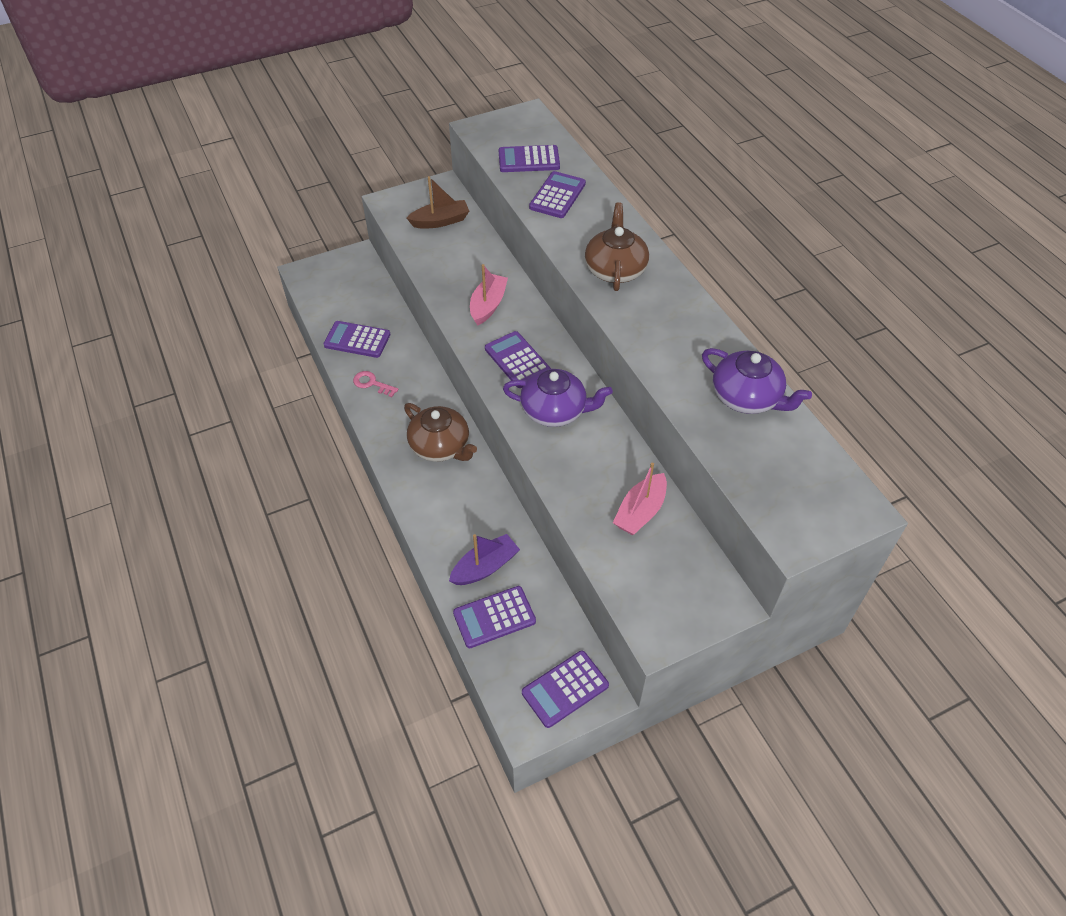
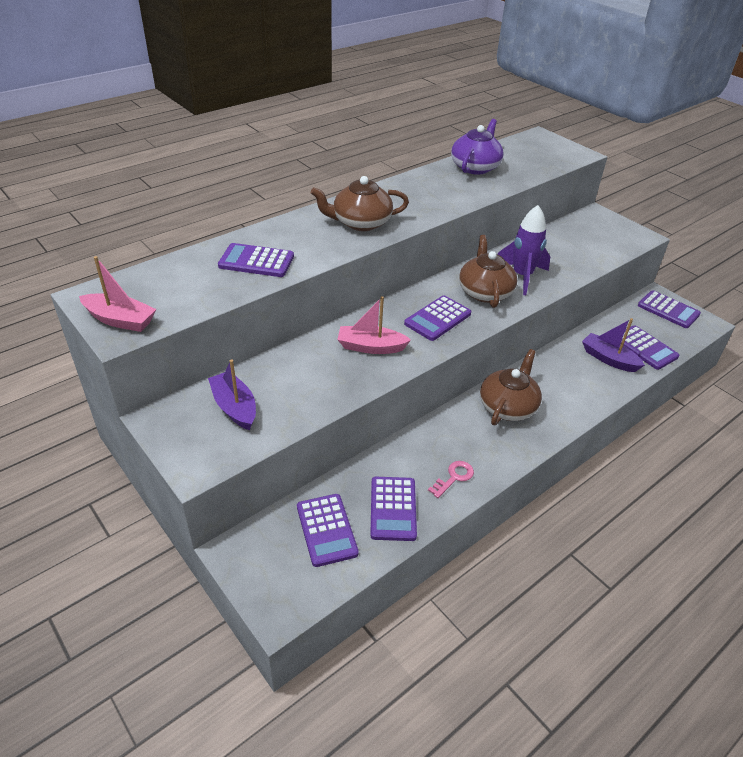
camera: 105 degrees left, 10 degrees down
pink key [353,371,399,397] -> pink key turned 150 degrees counterclockwise [428,461,474,498]
brown boat [407,176,469,228] -> purple boat [208,360,256,430]
purple calculator [499,145,560,172] -> purple calculator moved to [297,494,359,567]
purple teapot [503,369,613,427] -> brown teapot [459,235,517,308]
pink boat [613,462,667,535] -> pink boat moved to [79,256,156,332]
none -> purple rocket [497,205,550,295]

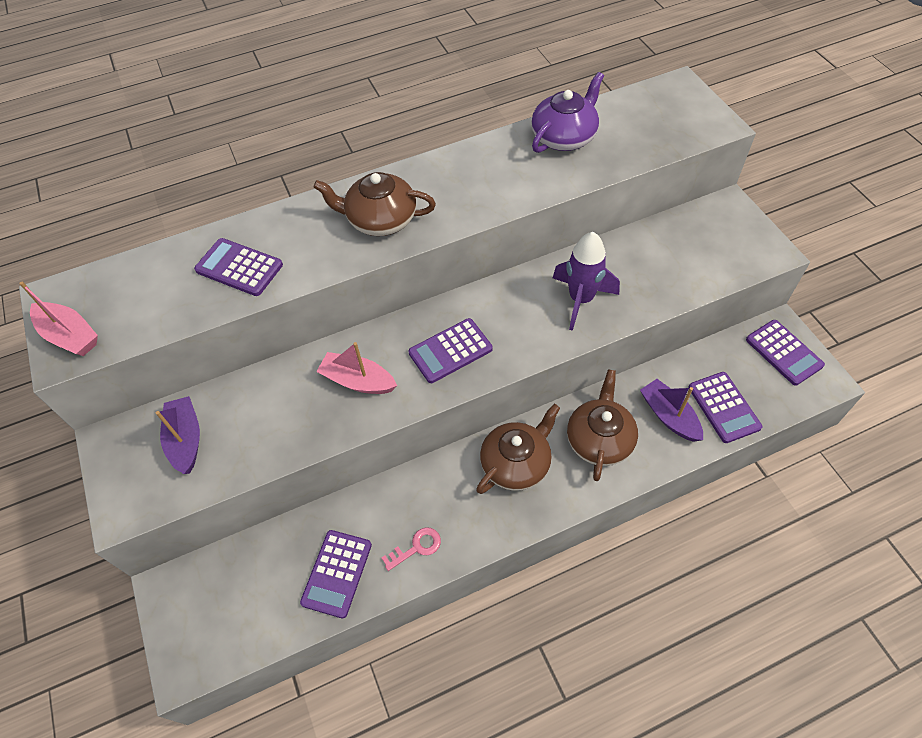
camera: 20 degrees right, 15 degrees up
purple calculator [297,494,359,567] -> none
brown teapot [459,235,517,308] -> brown teapot moved to [567,369,638,481]

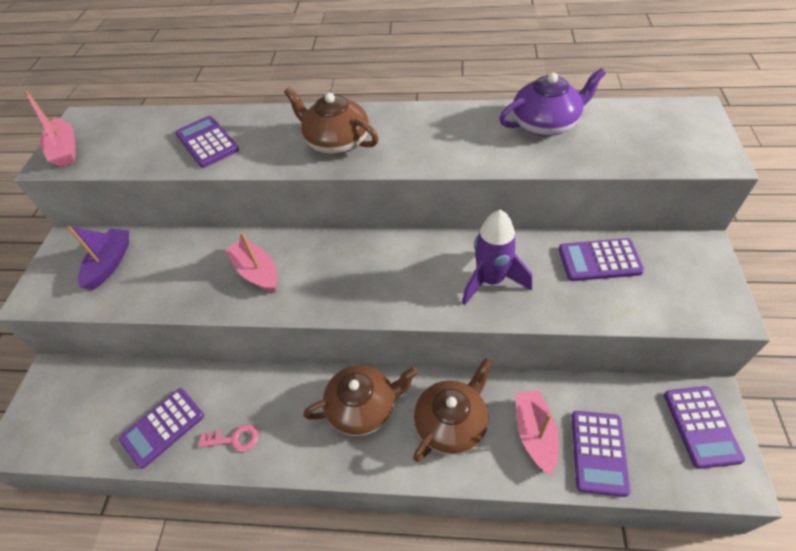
camera: 30 degrees right, 5 degrees down
purple calculator [408,318,492,383] -> purple calculator moved to [559,238,644,281]
purple boat [640,379,703,442] -> pink boat [515,390,559,475]

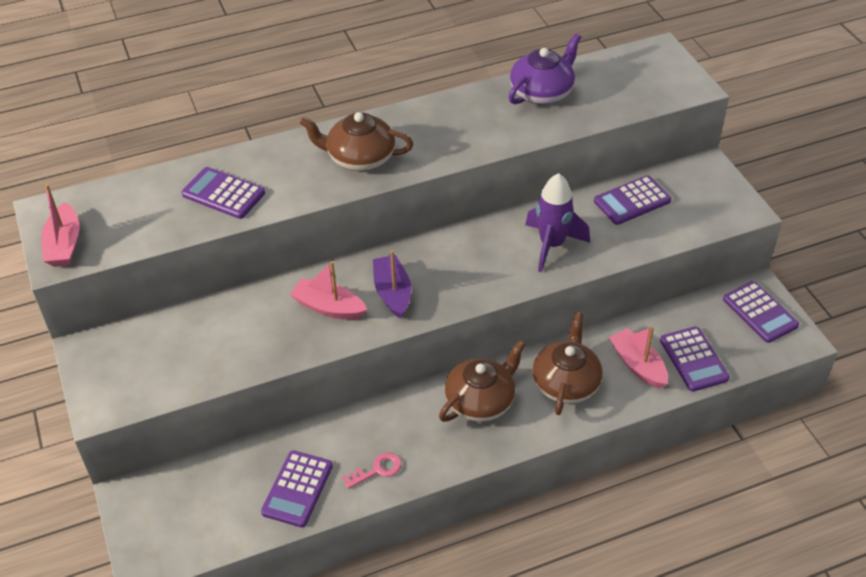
camera: 30 degrees left, 5 degrees down
pink boat [24,90,76,167] -> pink boat turned 45 degrees clockwise [41,184,80,267]
purple boat [67,226,129,290] -> purple boat moved to [373,250,411,319]

